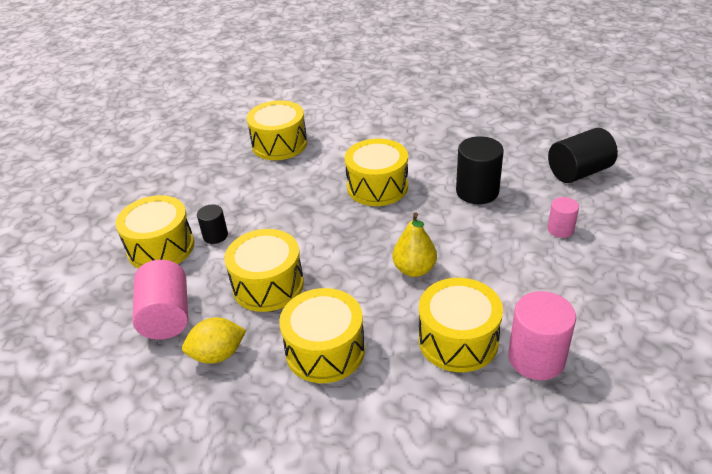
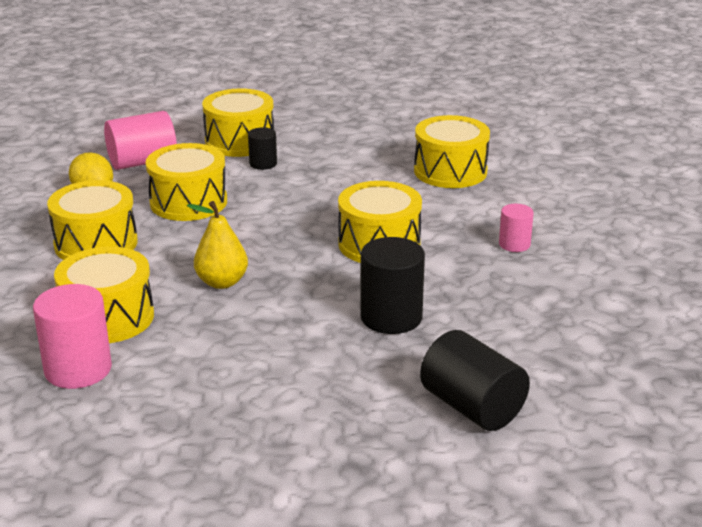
camera: 75 degrees right, 10 degrees down
pink cylinder [547,197,579,238] -> pink cylinder moved to [499,204,534,252]

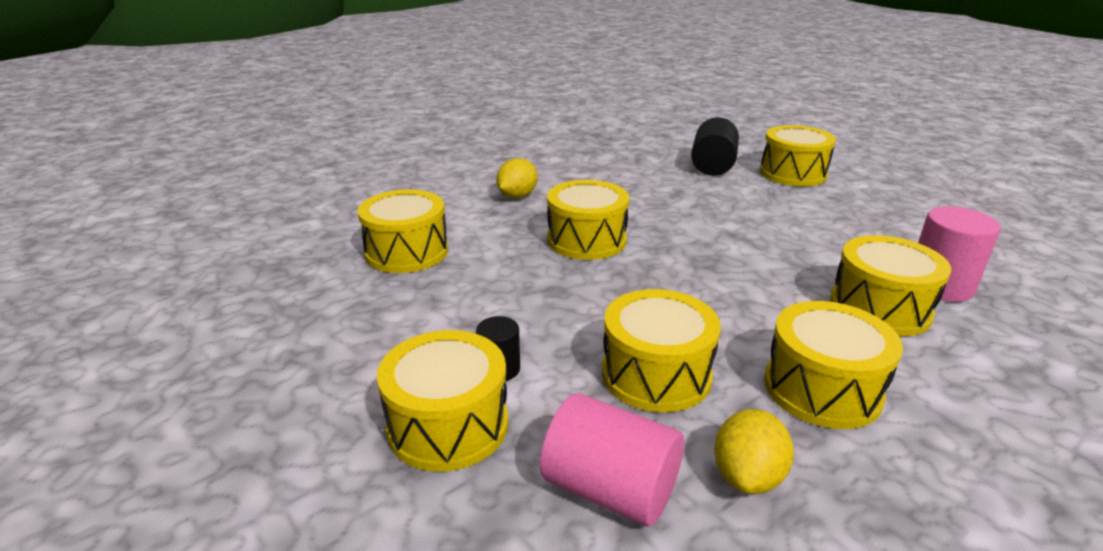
camera: 125 degrees left, 0 degrees up
yellow pear [187,201,248,289] -> none
black cylinder [360,237,425,334] -> none
pink cylinder [499,204,534,252] -> yellow lemon [496,158,538,198]
none -> yellow drum [760,125,836,187]

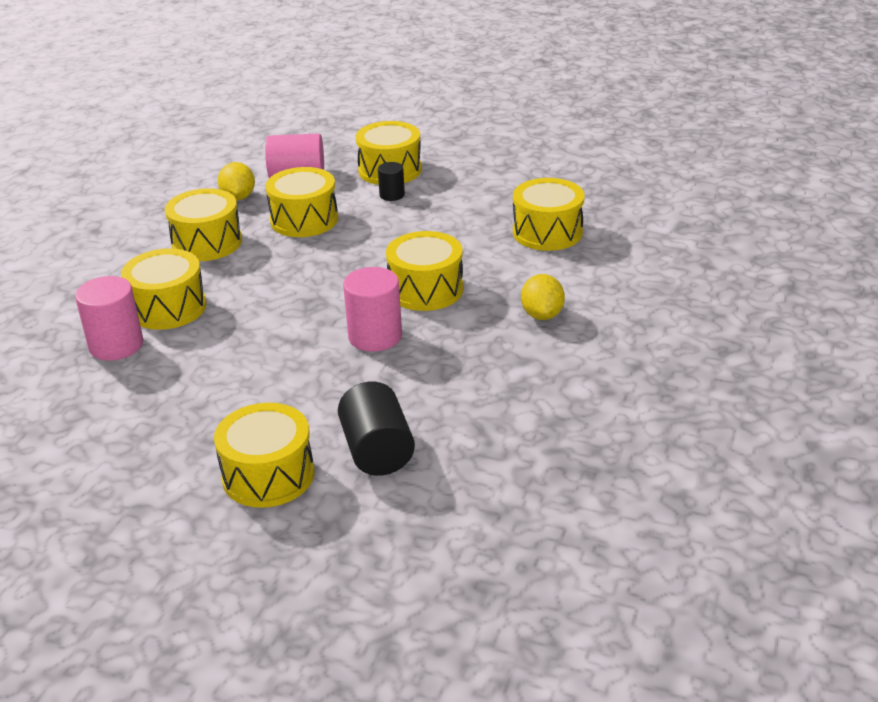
camera: 150 degrees right, 5 degrees up
none -> pink cylinder [343,267,402,352]

